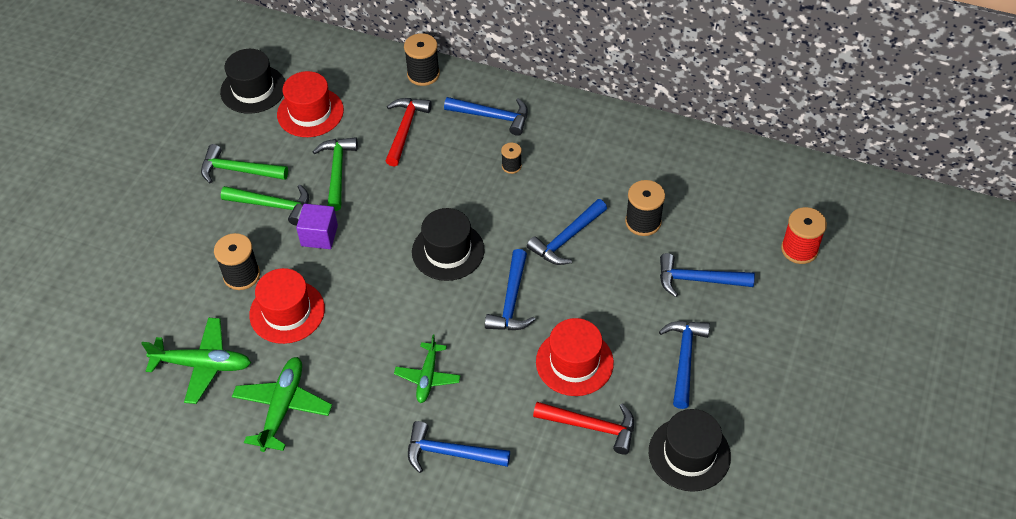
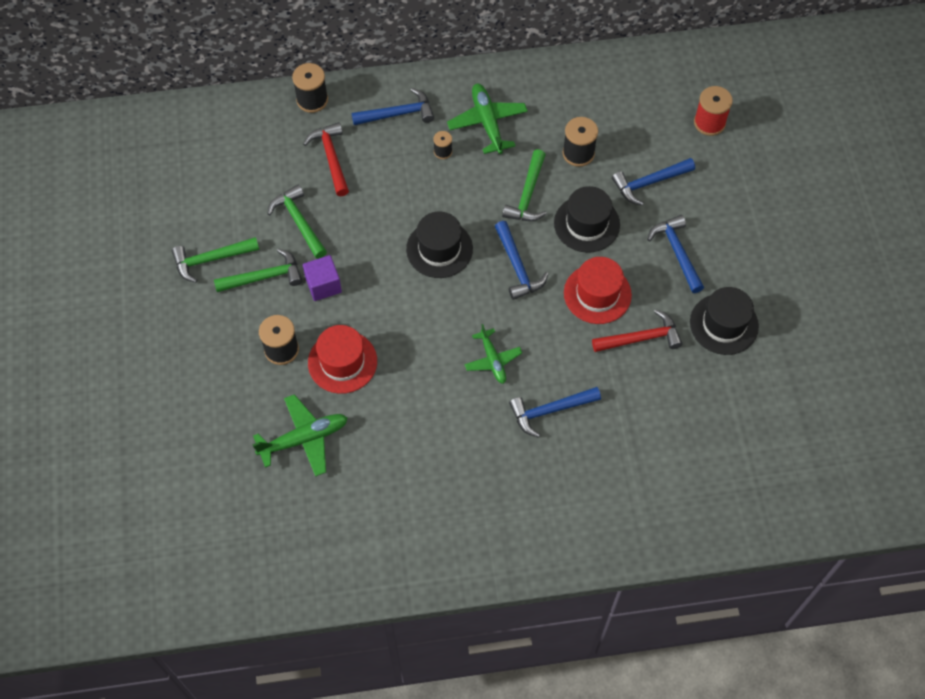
camera: 30 degrees left, 10 degrees up
black hat [220,49,285,114] -> black hat moved to [554,186,620,253]
green plane [232,357,332,452] -> green plane moved to [447,84,528,154]
red hat [277,71,344,137] -> none
blue hammer [527,199,607,265] -> green hammer [502,149,547,221]

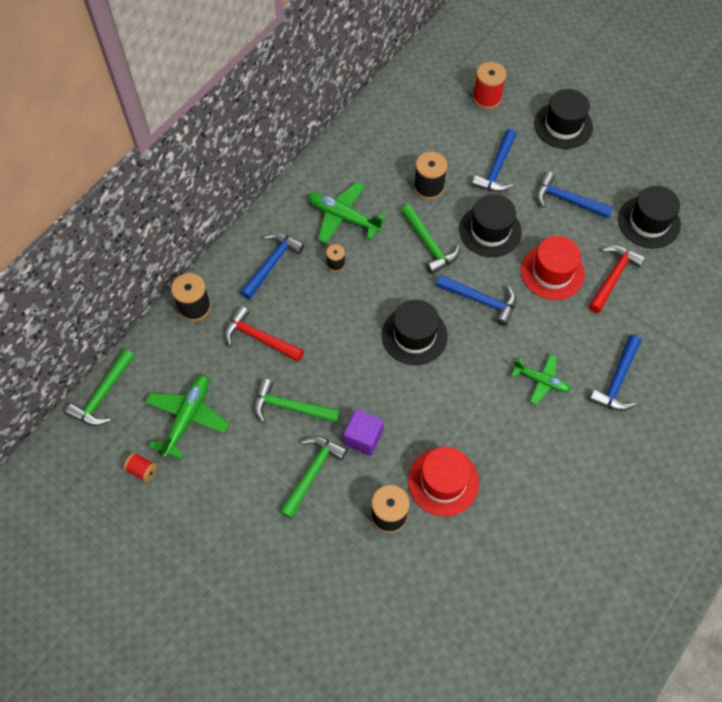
camera: 45 degrees left, 0 degrees up
green hammer [172,237,259,283] -> green hammer moved to [65,349,135,426]
green plane [252,394,348,477] -> green plane moved to [145,375,229,460]
none -> red spool [124,452,157,482]
none -> black hat [534,89,593,149]

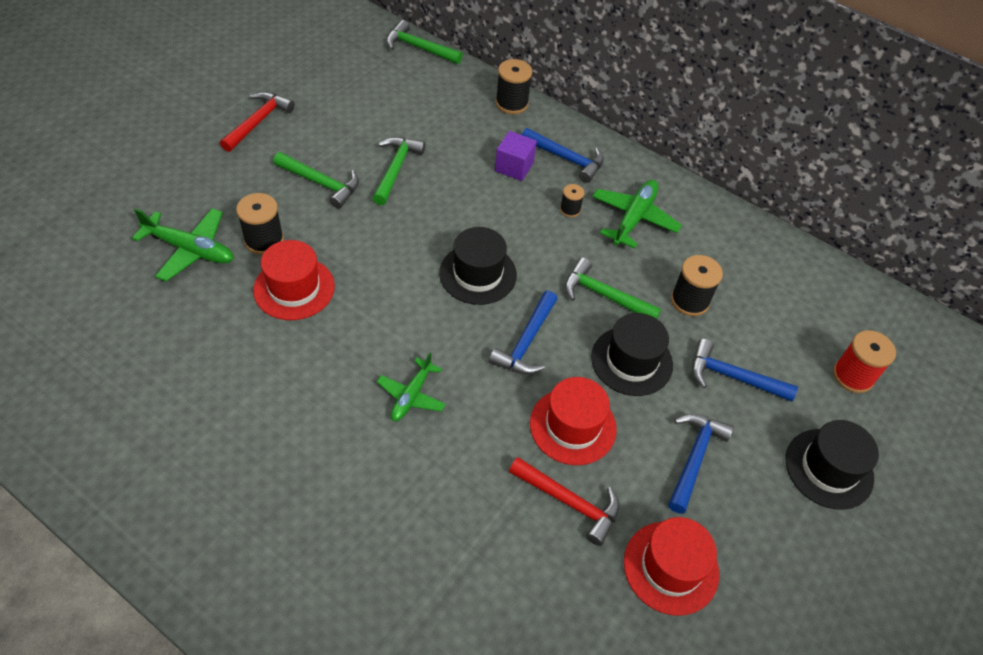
camera: 85 degrees right, 10 degrees down
red spool [124,452,157,482] -> none
green plane [145,375,229,460] -> green plane moved to [132,208,234,281]
red hammer [224,306,304,362] -> red hammer moved to [220,92,295,152]
purple cube [344,409,384,456] -> purple cube moved to [495,131,537,181]
green hammer [401,204,460,274] -> green hammer turned 60 degrees clockwise [565,258,661,319]
blue hammer [589,335,641,411] -> none
black hat [618,186,681,248] -> red hat [624,517,719,616]

